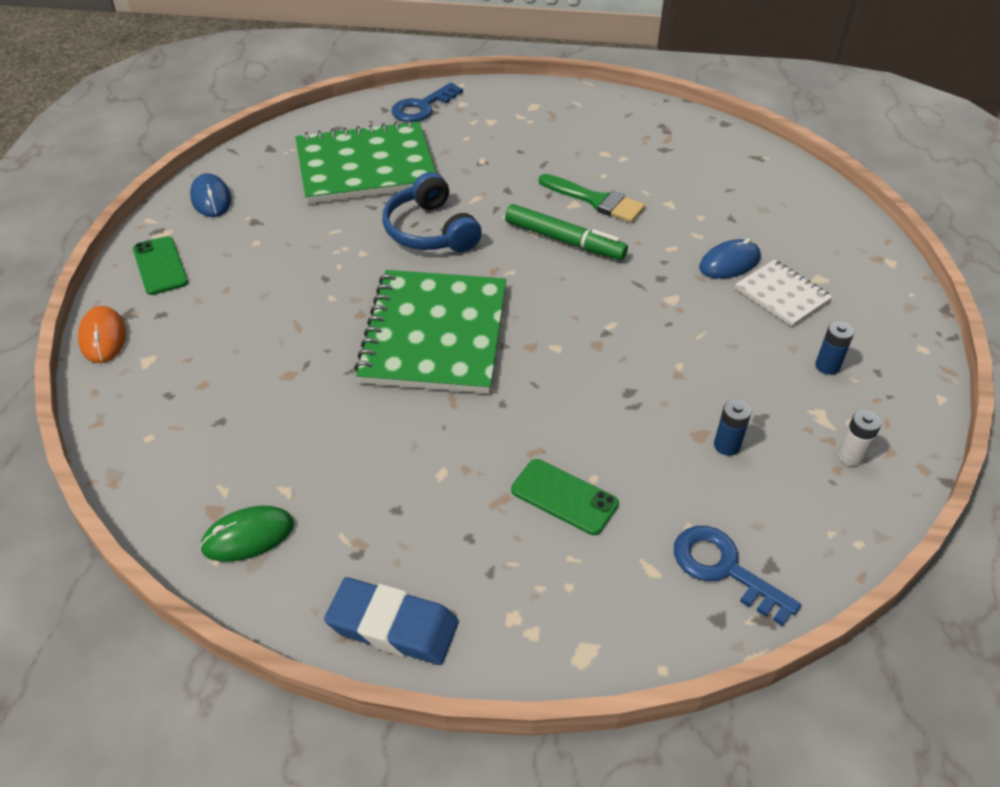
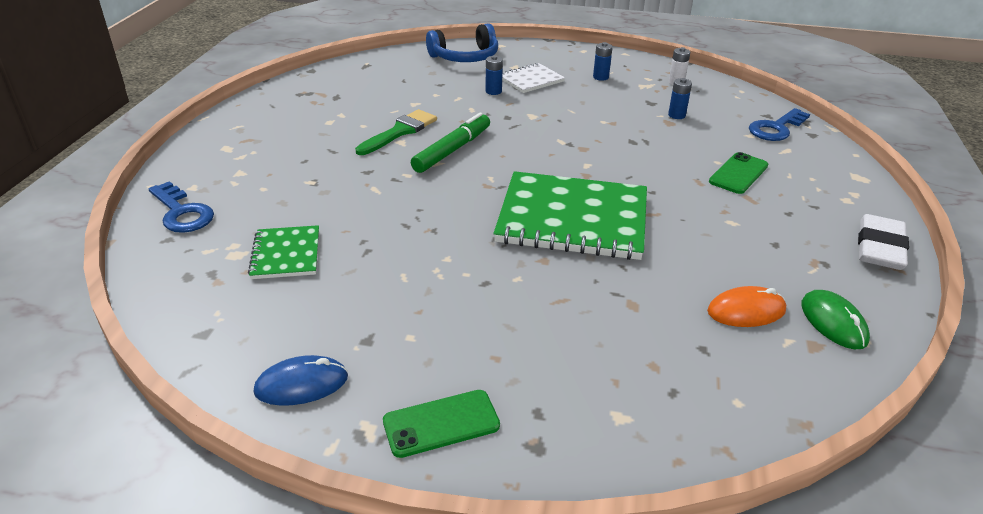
camera: 85 degrees left, 10 degrees down
orange mouse [78,306,126,363] -> orange mouse moved to [707,286,786,327]
green notebook [295,120,436,204] -> green notebook [248,225,319,279], size x0.50
blue eraser [324,577,459,665] -> white eraser [858,214,909,270]
blue headphones [382,172,482,252] -> blue headphones moved to [426,23,498,62]
blue mouse [699,239,761,279] -> blue battery [485,55,503,95]

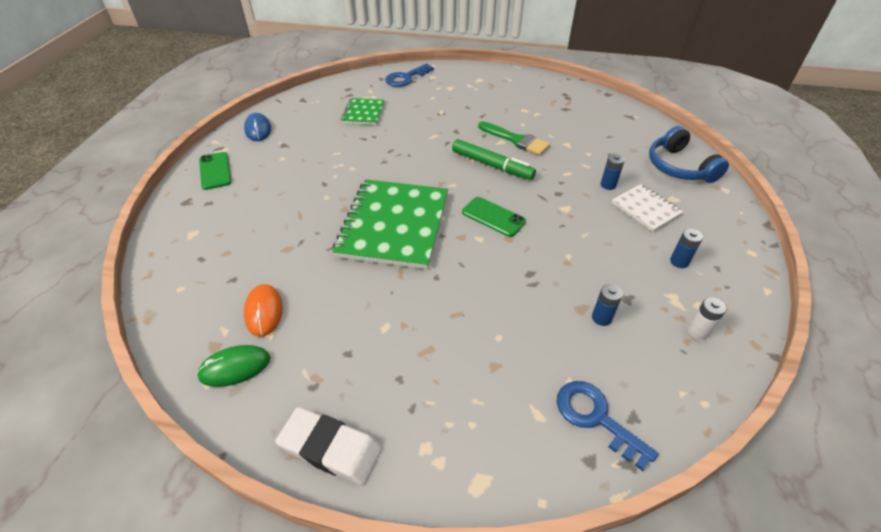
camera: 90 degrees right, 10 degrees up
green notebook [248,225,319,279] -> green notebook turned 75 degrees counterclockwise [341,98,385,125]
green phone [709,152,768,194] -> green phone moved to [462,197,526,237]

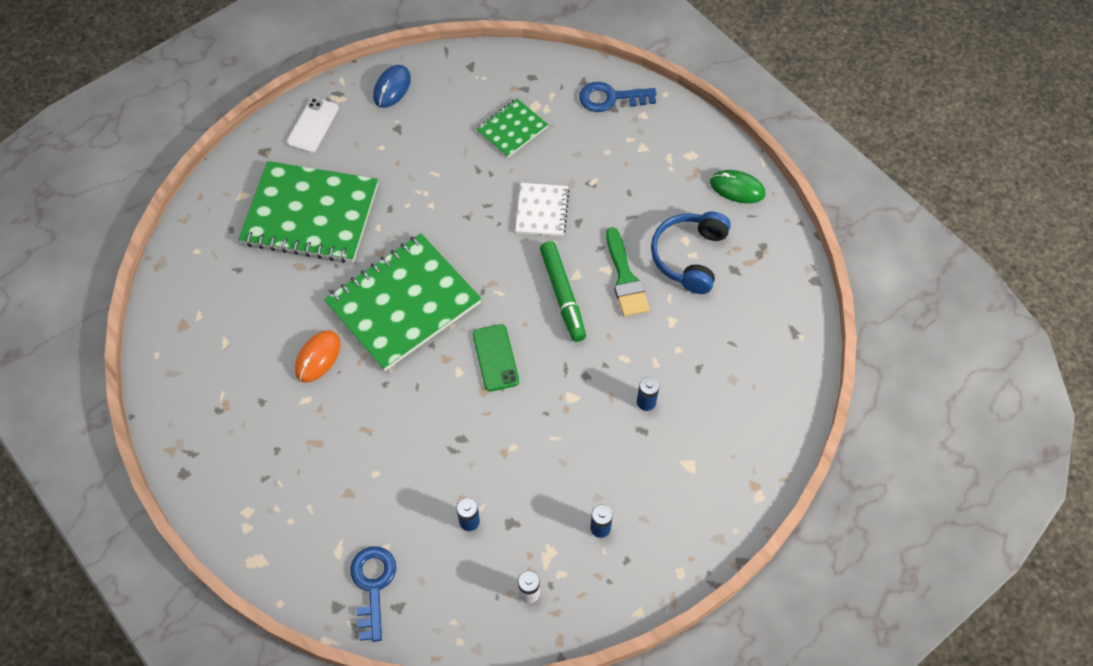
camera: 40 degrees right, 15 degrees up
green mouse [197,345,270,387] -> green mouse moved to [710,170,766,203]
green phone [199,152,232,190] -> white phone [287,98,339,153]
orange mouse [244,284,283,337] -> orange mouse moved to [295,330,341,383]
white eraser [275,407,382,485] -> none
white notebook [612,184,683,232] -> white notebook moved to [515,183,569,237]
blue headphones [649,126,729,183] -> blue headphones moved to [651,211,731,294]
none -> green notebook [238,161,378,263]

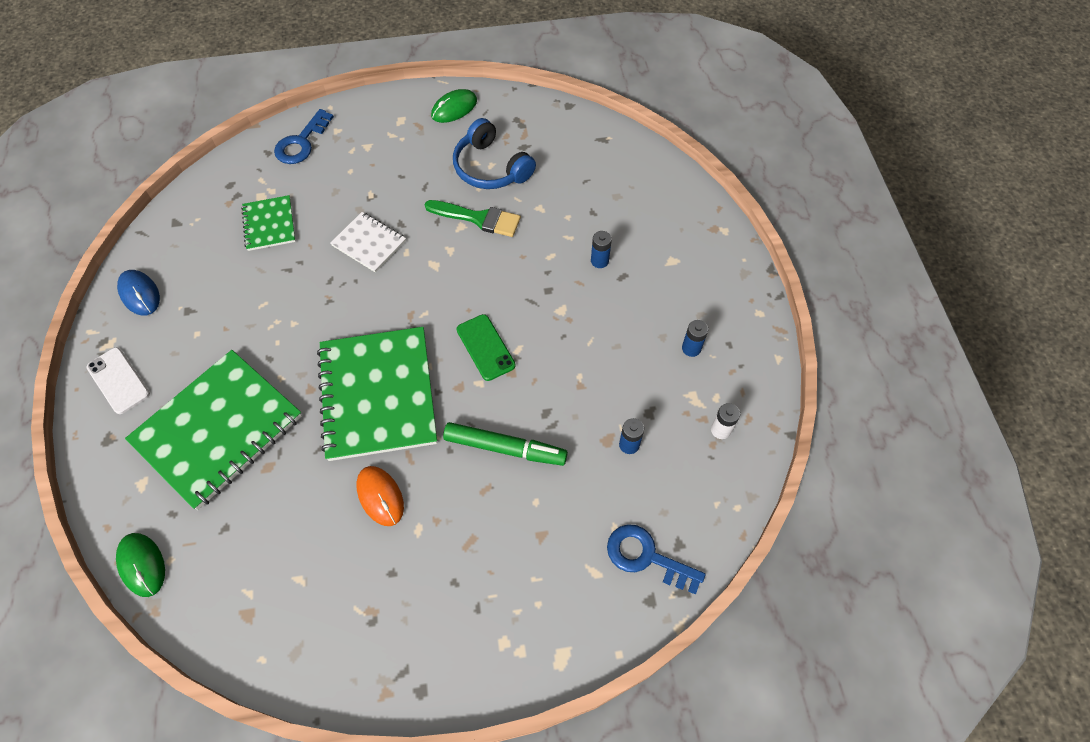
camera: 60 degrees left, 0 degrees up
green phone [473,324,519,391] -> green phone turned 45 degrees clockwise [457,314,516,381]
green marker [540,241,586,342] -> green marker moved to [443,422,568,466]
none -> green mouse [116,533,165,597]

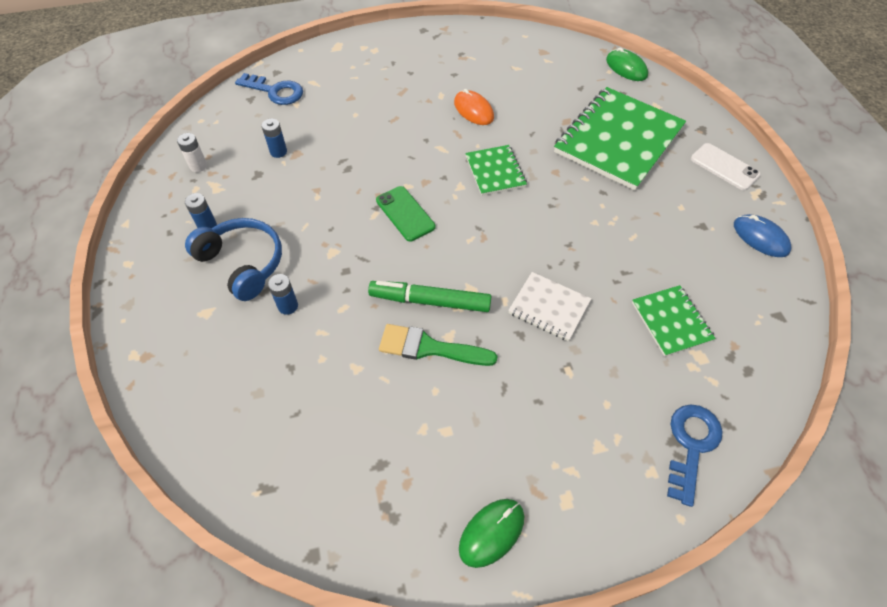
camera: 175 degrees right, 5 degrees down
green notebook [317,327,437,461] -> green notebook [465,145,527,196], size x0.50
green marker [443,422,568,466] -> green marker moved to [368,281,492,312]
blue headphones [453,118,536,189] -> blue headphones moved to [185,218,282,301]

